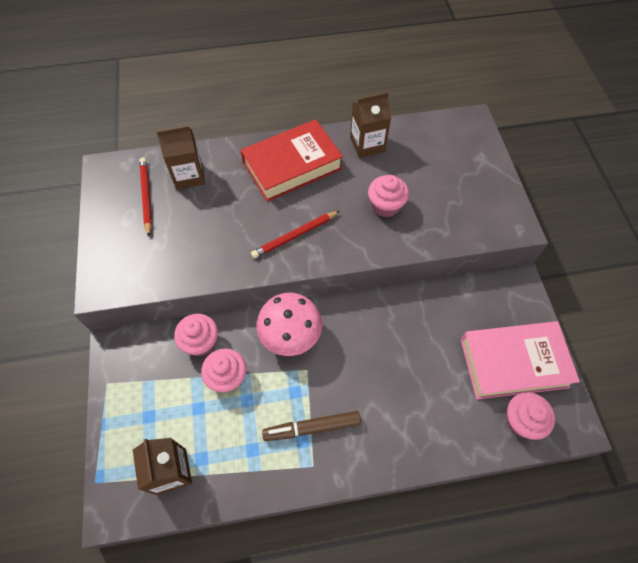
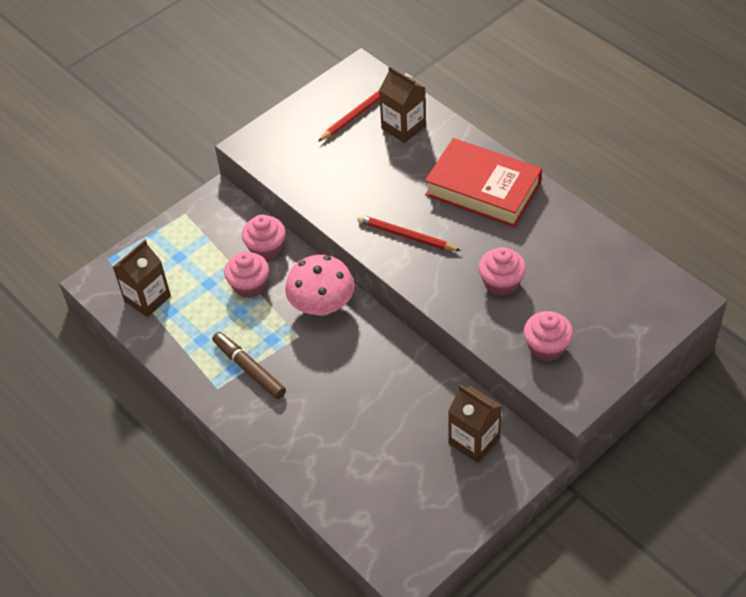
camera: 60 degrees right, 10 degrees down
brown carton [350,92,391,158] -> brown carton moved to [448,385,502,463]
pink book [461,321,580,399] -> none
pink cupcake [506,392,555,440] -> pink cupcake moved to [524,311,573,362]

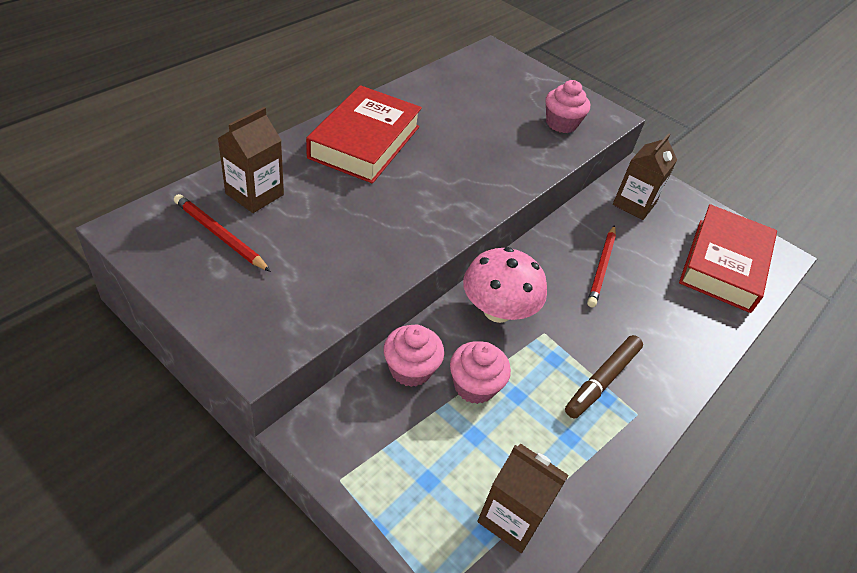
camera: 105 degrees left, 5 degrees down
red pencil [357,214,461,251] -> red pencil moved to [587,225,616,307]
pink cupcake [478,247,526,296] -> none
none -> red book [679,204,777,313]

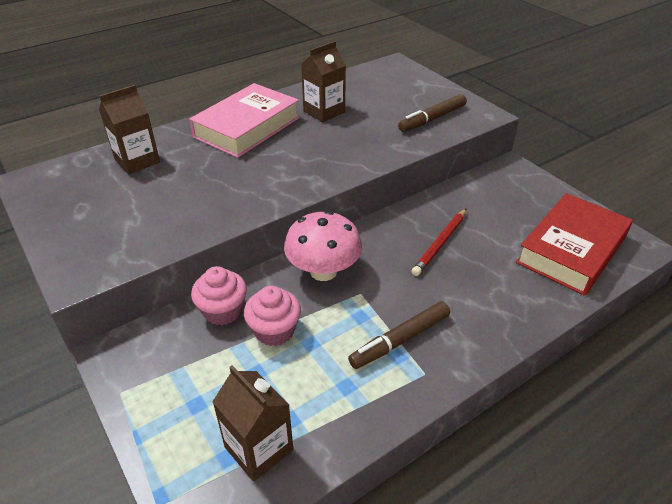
camera: 20 degrees right, 5 degrees down
red pencil [174,194,271,272] -> none
red book [306,85,422,184] -> pink book [189,83,300,158]
pink cupcake [546,80,590,133] -> brown marker [398,94,467,132]
brown carton [613,133,677,220] -> brown carton moved to [301,41,346,122]

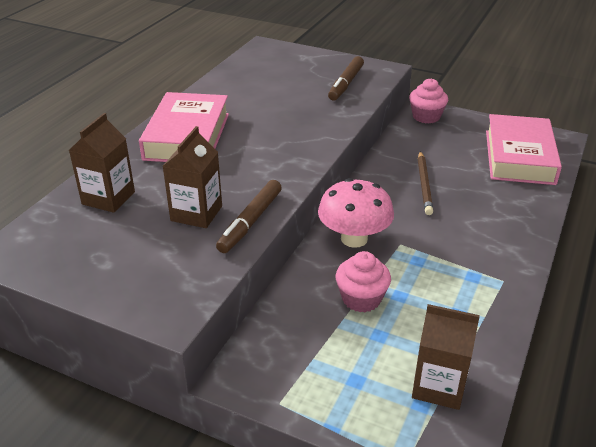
camera: 30 degrees left, 5 degrees down
pink cupcake [191,266,247,325] -> pink cupcake moved to [409,78,448,124]
brown carton [301,41,346,122] -> brown carton moved to [163,126,222,228]
brown marker [348,301,450,369] -> brown marker moved to [216,180,282,253]
red pencil [412,208,467,276] -> brown pencil [418,151,433,215]
red book [516,193,633,296] -> pink book [486,114,562,185]

